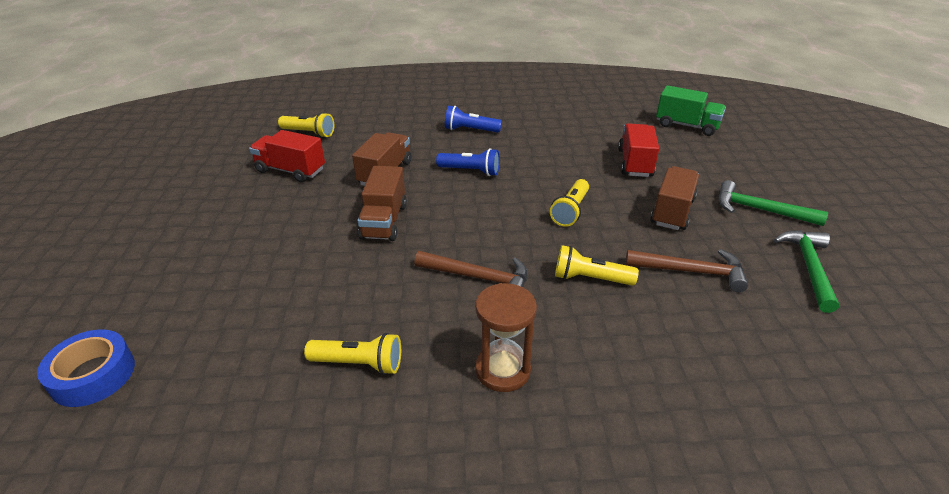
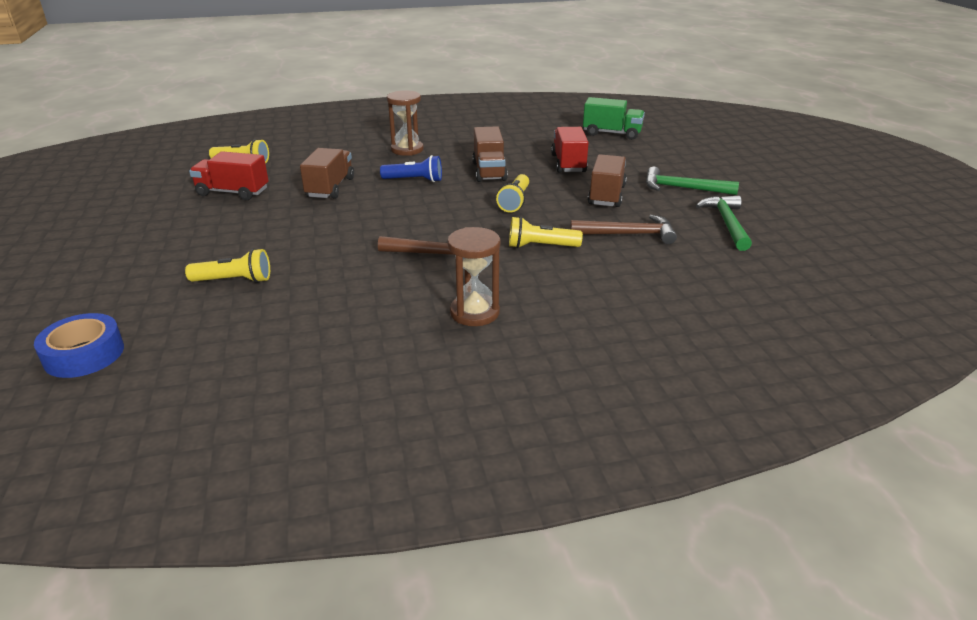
camera: 10 degrees left, 5 degrees down
yellow flashlight [304,333,401,375] -> yellow flashlight moved to [185,249,270,283]
brown truck [357,166,407,241] -> brown truck moved to [472,126,508,182]
blue flashlight [445,106,502,133] -> brown hourglass [387,90,424,156]

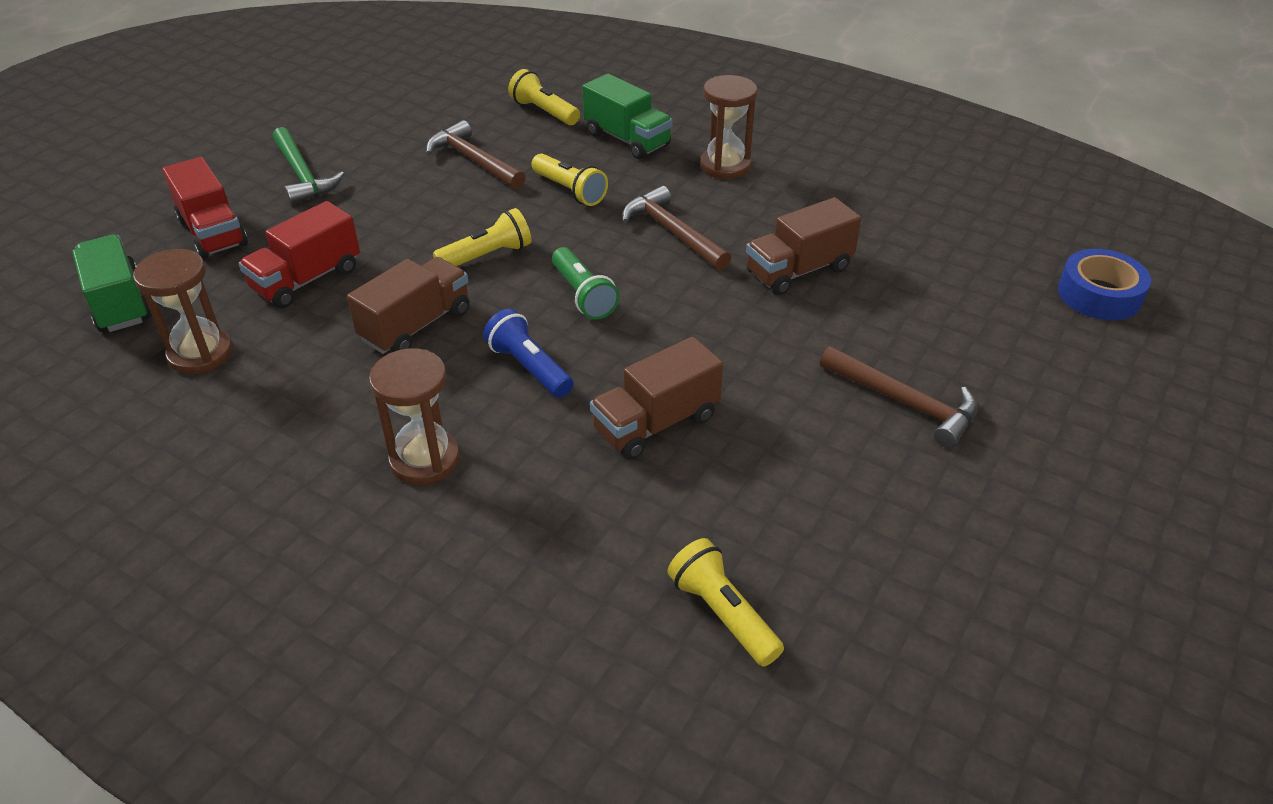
camera: 135 degrees left, 10 degrees up
yellow flashlight [185,249,270,283] -> yellow flashlight moved to [508,69,580,125]
red truck [189,151,269,200] -> red truck moved to [162,157,248,259]
brown truck [588,154,627,207] -> brown truck moved to [746,197,861,295]
green hammer [696,196,752,251] -> none
none -> brown hourglass [133,249,233,374]
none -> green flashlight [552,247,620,320]
none -> green truck [582,74,673,159]
none -> brown hammer [820,346,977,448]

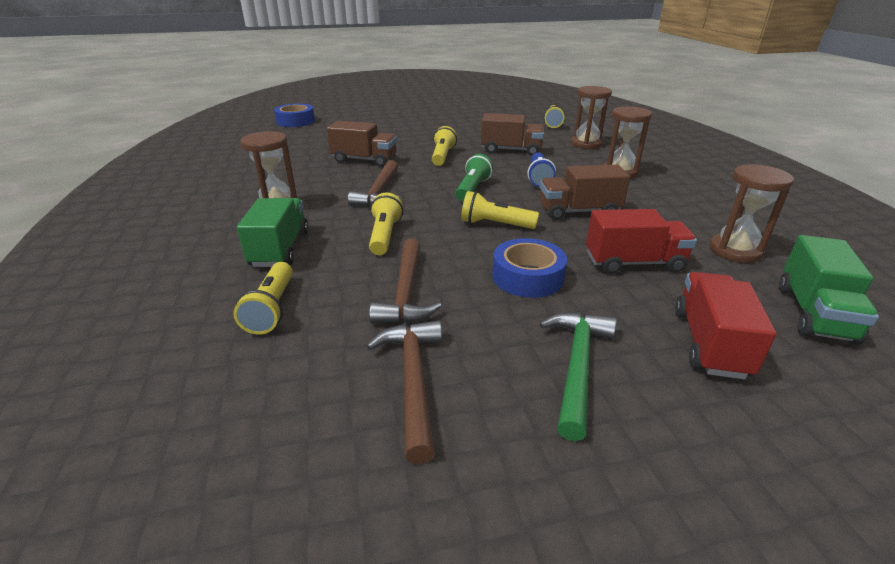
camera: 135 degrees left, 10 degrees down
brown hammer [820,346,977,448] -> brown hammer moved to [366,320,442,464]
none -> yellow flashlight [432,126,457,166]
none -> blue tape [492,238,567,298]
none -> brown hourglass [571,86,612,149]

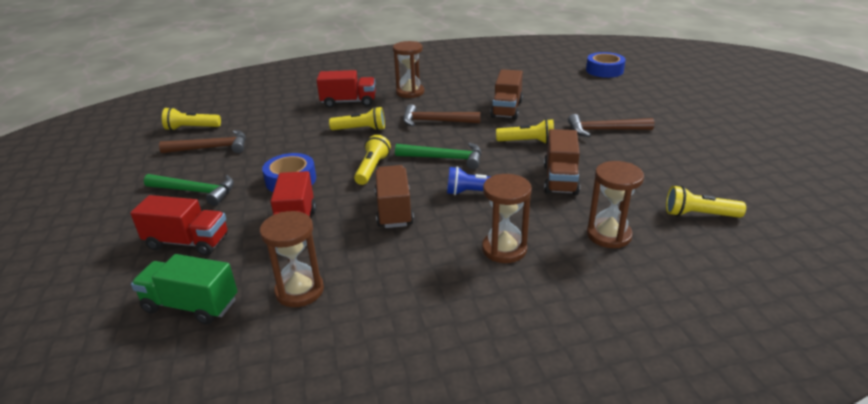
camera: 90 degrees right, 0 degrees up
yellow flashlight [233,262,293,335] -> yellow flashlight moved to [162,107,221,131]
green truck [237,198,309,267] -> red truck [317,70,376,108]
brown hammer [369,238,441,324] -> brown hammer moved to [568,114,654,137]
green flashlight [456,154,493,201] -> green hammer [395,143,481,170]

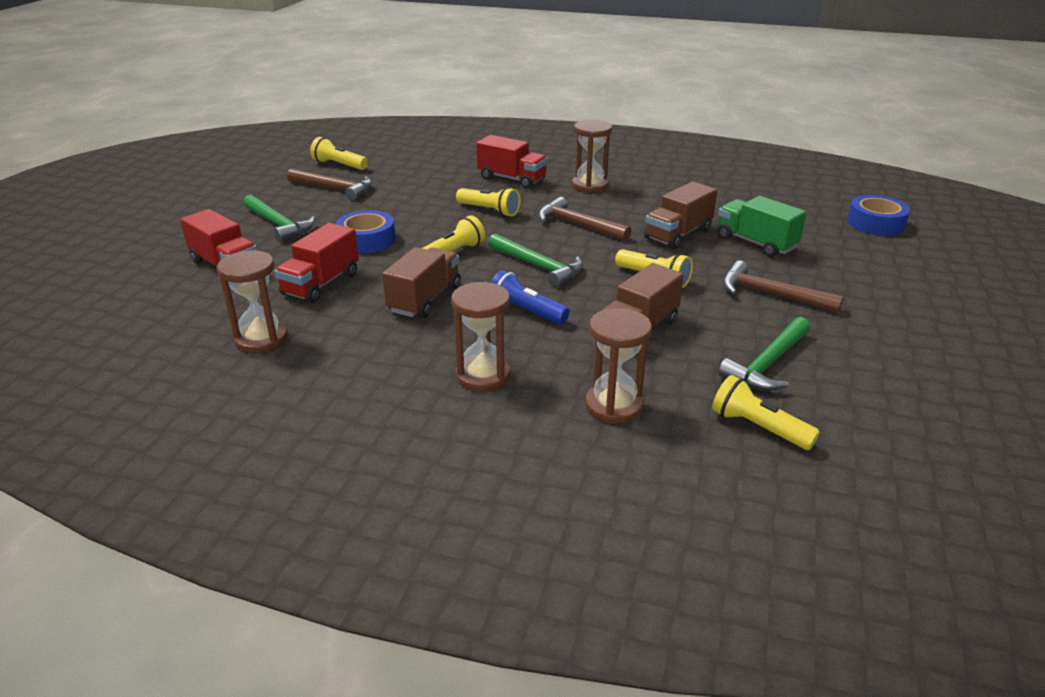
camera: 30 degrees right, 0 degrees up
green truck [131,254,238,325] -> green truck moved to [718,196,807,257]
none -> green hammer [718,317,810,391]

